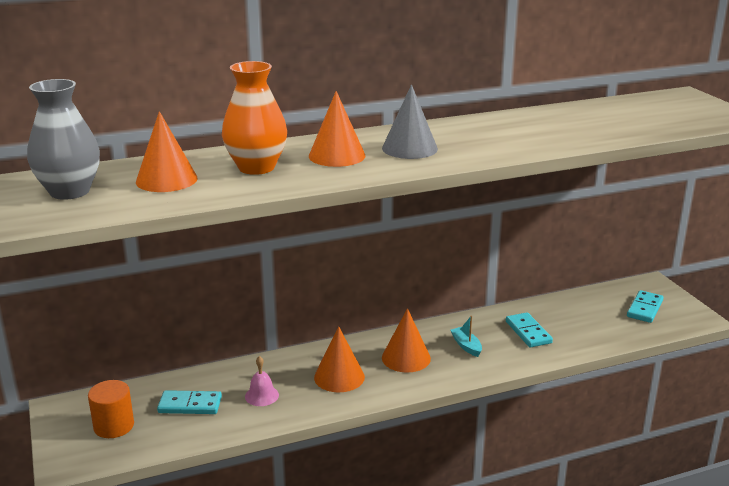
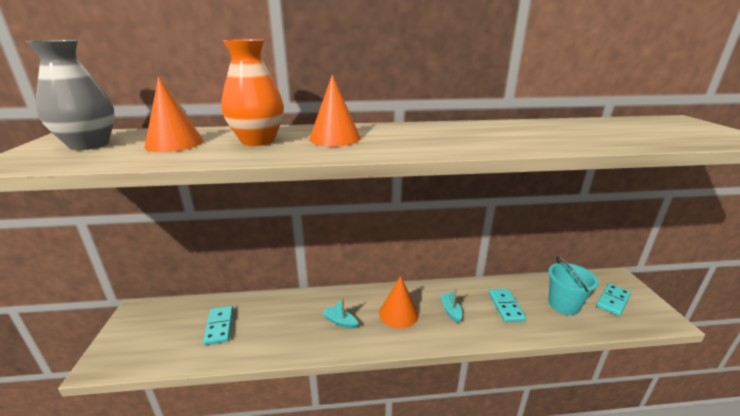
camera: 15 degrees right, 0 degrees up
orange cylinder [88,380,134,438] -> none
turquoise domino [157,390,222,414] -> turquoise domino turned 60 degrees clockwise [203,306,233,345]
pink bell [245,356,279,406] -> none
orange cone [314,326,365,392] -> turquoise boat [322,298,359,329]
grey cone [382,84,438,159] -> none
none -> turquoise bucket [548,256,598,315]

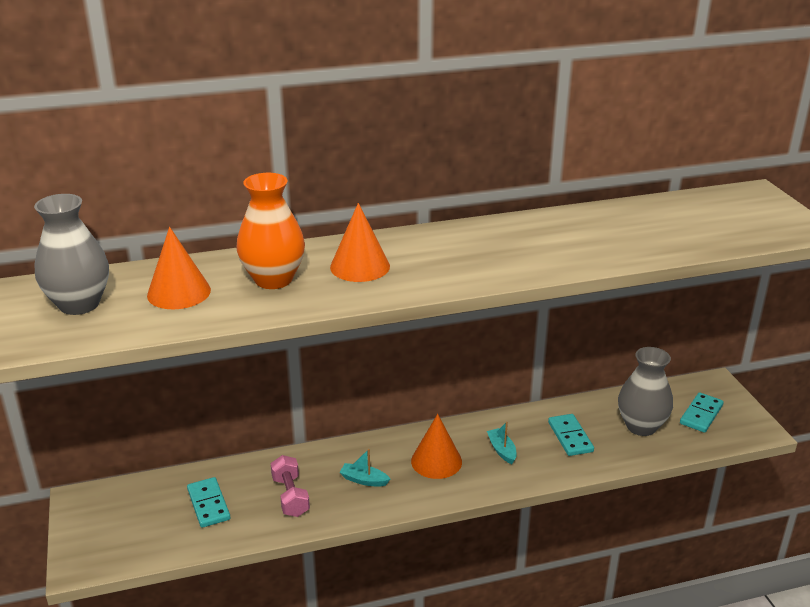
camera: 10 degrees left, 5 degrees up
turquoise bucket [548,256,598,315] -> grey vase [618,347,673,436]
none -> pink dumbbell [271,455,310,517]

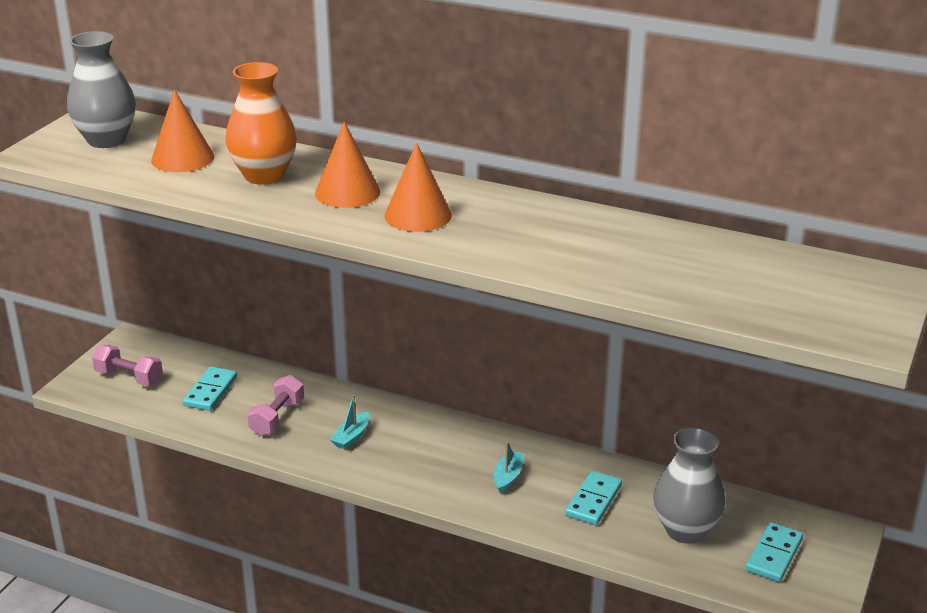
camera: 40 degrees right, 0 degrees up
turquoise boat [340,449,390,486] -> turquoise boat turned 120 degrees counterclockwise [330,395,370,449]
orange cone [411,414,462,479] -> orange cone moved to [384,143,452,232]
turquoise domino [680,392,724,433] -> turquoise domino turned 45 degrees counterclockwise [745,522,803,582]
none -> pink dumbbell [92,345,163,386]

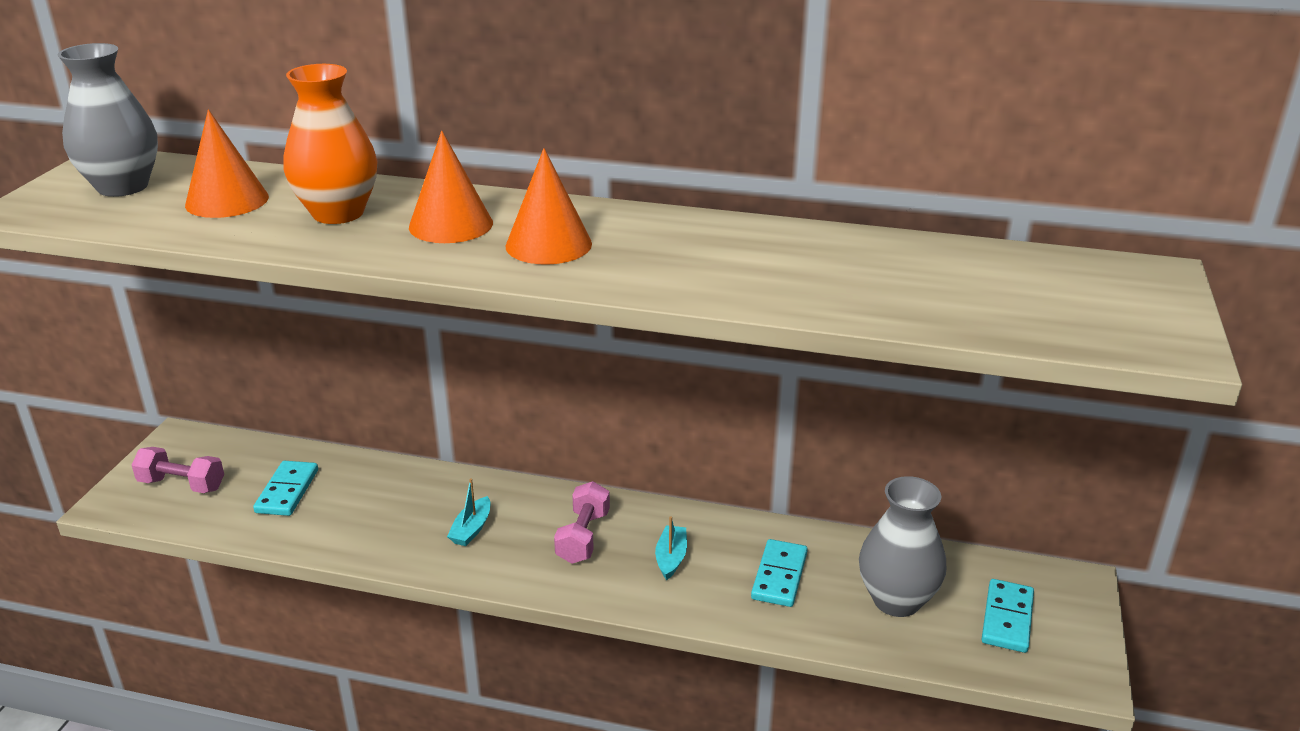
camera: 10 degrees left, 0 degrees up
pink dumbbell [247,375,304,436] -> pink dumbbell moved to [554,481,610,564]

